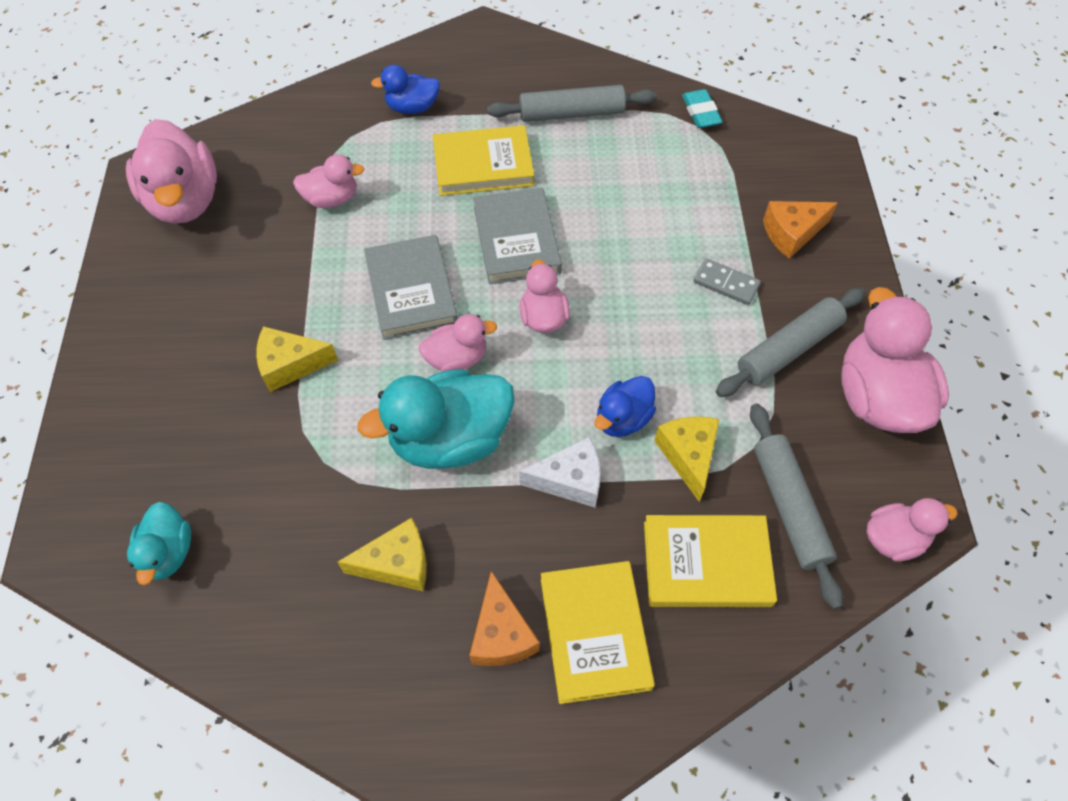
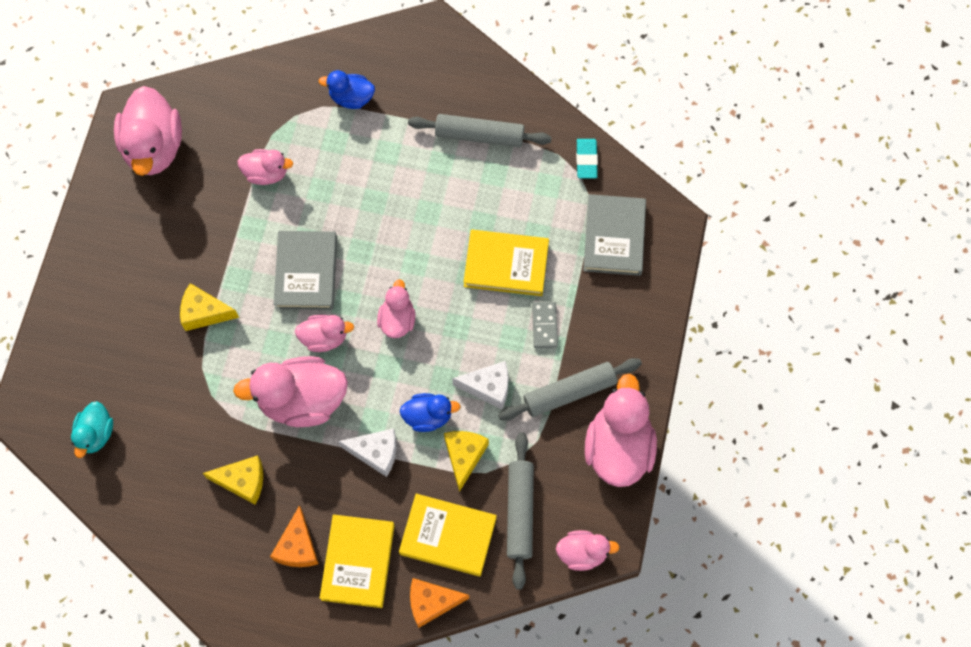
camera: 15 degrees right, 10 degrees up
turquoise duck [357,369,514,469] -> pink duck [233,356,348,427]
yellow book [433,125,534,196] -> yellow book moved to [463,230,549,296]
grey book [473,188,562,284] -> grey book moved to [583,194,646,276]
blue duck [595,376,656,437] -> blue duck turned 150 degrees counterclockwise [400,393,461,432]
grey domino [693,258,761,305] -> grey domino turned 45 degrees clockwise [532,302,558,348]
orange cheese [763,201,838,259] -> orange cheese moved to [410,578,469,628]
none -> white cheese [452,361,509,410]

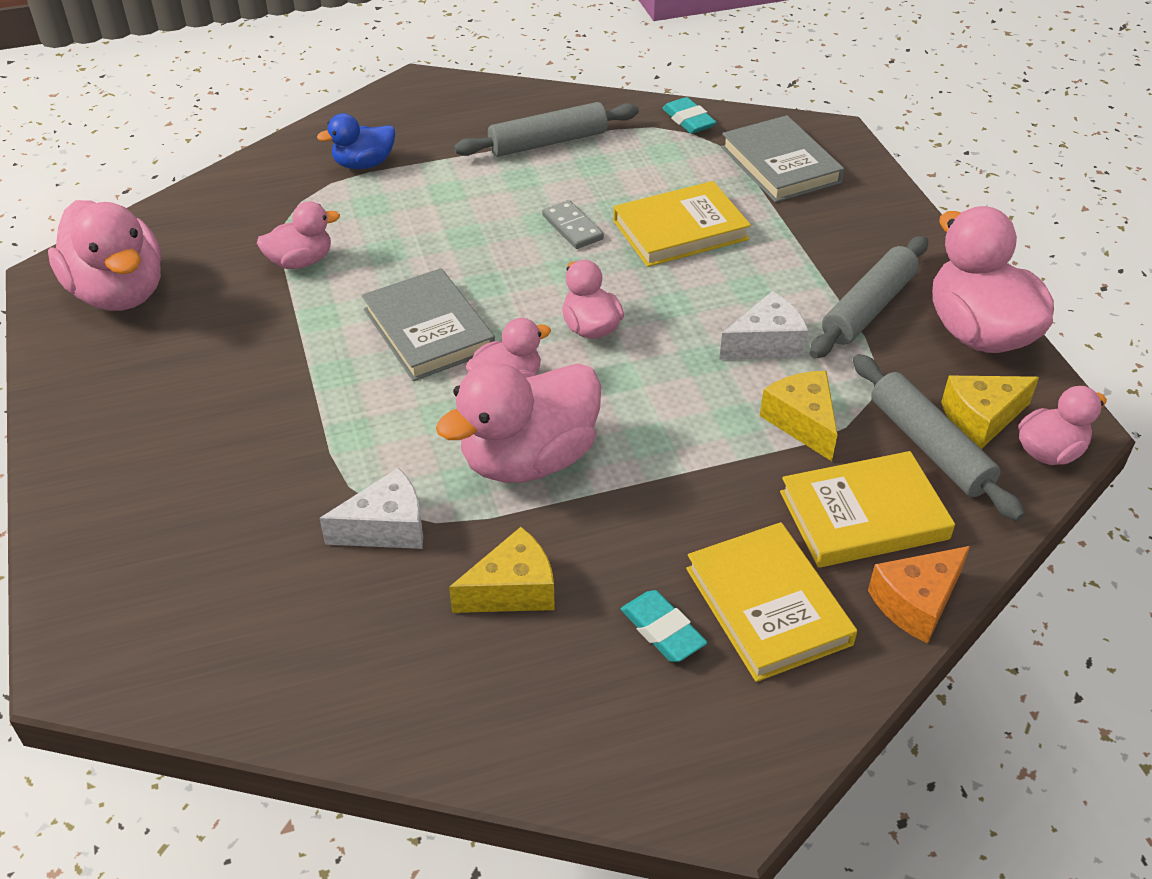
camera: 30 degrees left, 25 degrees down
turquoise duck [71,401,113,458] -> none
yellow cheese [180,283,239,331] -> yellow cheese moved to [941,376,1039,449]
orange cheese [270,505,319,567] -> turquoise eraser [621,590,707,662]
white cheese [338,428,397,477] -> white cheese moved to [319,468,423,549]
blue duck [400,393,461,432] -> none
grey domino [532,302,558,348] -> grey domino moved to [542,200,604,249]

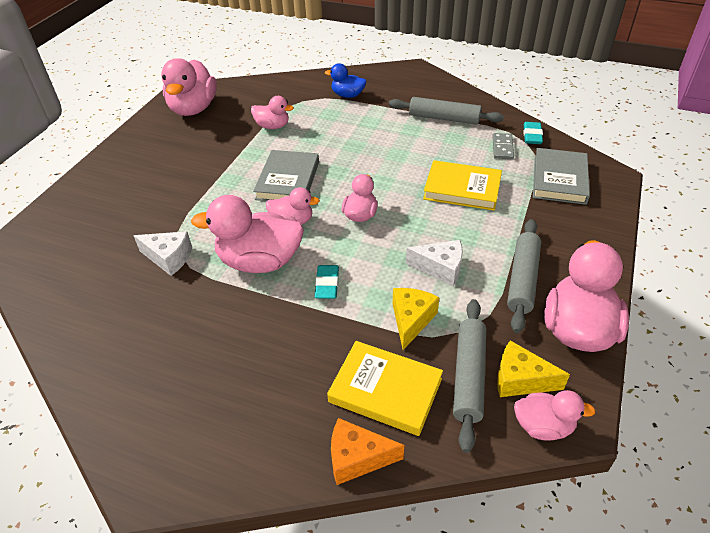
camera: 40 degrees right, 0 degrees up
yellow cheese [449,527,555,613] -> none
grey domino [542,200,604,249] -> grey domino moved to [493,133,514,159]
turquoise eraser [621,590,707,662] -> turquoise eraser moved to [315,265,339,299]
yellow book [686,522,857,682] -> none
grey rolling pin [810,236,928,358] -> grey rolling pin turned 60 degrees counterclockwise [507,219,541,333]

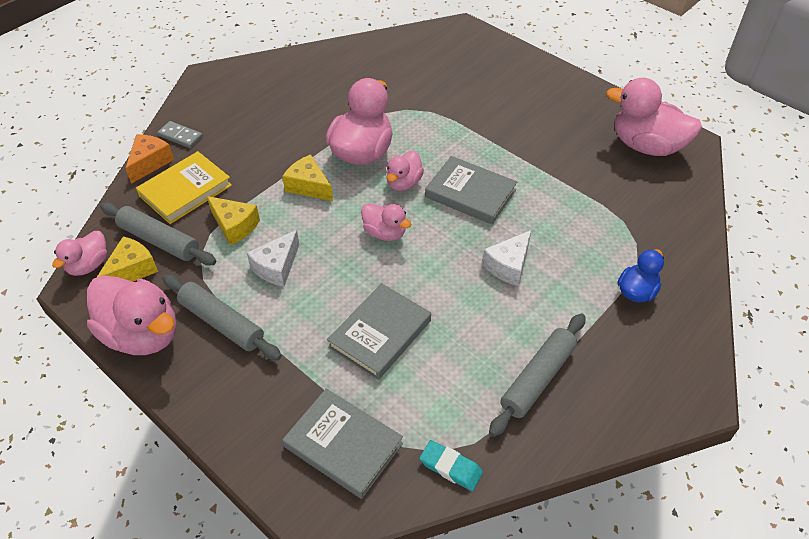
camera: 110 degrees right, 5 degrees up
white cheese [133,231,192,276] -> white cheese moved to [482,230,531,286]
pink duck [251,96,294,129] -> none
turquoise eraser [315,265,339,299] -> yellow cheese [282,154,333,201]
yellow book [423,160,502,211] -> grey book [327,283,431,380]
grey domino [493,133,514,159] -> grey domino moved to [157,121,203,148]

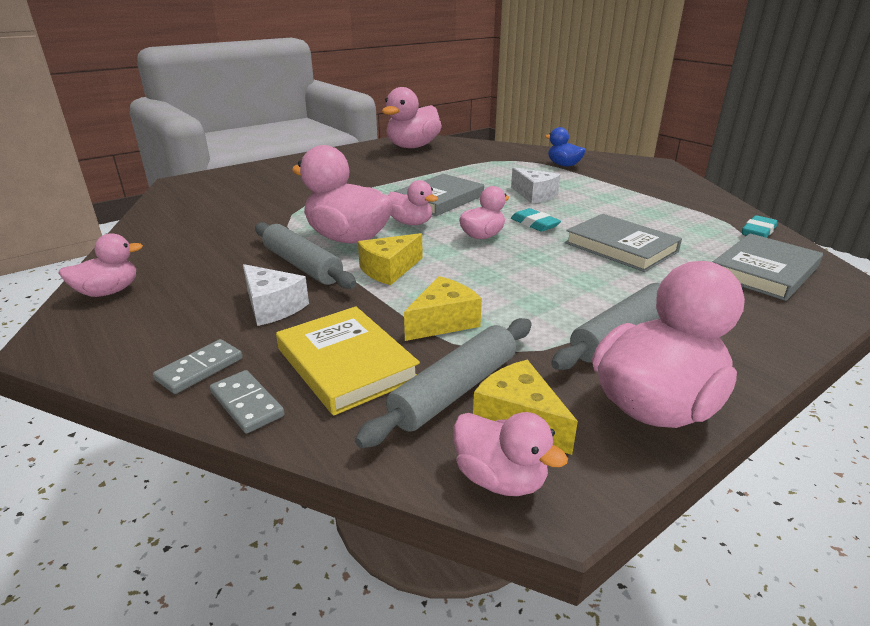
camera: 80 degrees left, 20 degrees down
orange cheese [125,134,174,184] -> grey domino [210,370,285,433]
white cheese [247,230,299,287] -> white cheese moved to [243,264,309,326]
grey rolling pin [489,313,586,437] -> grey rolling pin moved to [255,222,356,289]
none -> pink duck [59,233,143,297]
none -> turquoise eraser [511,208,561,232]

